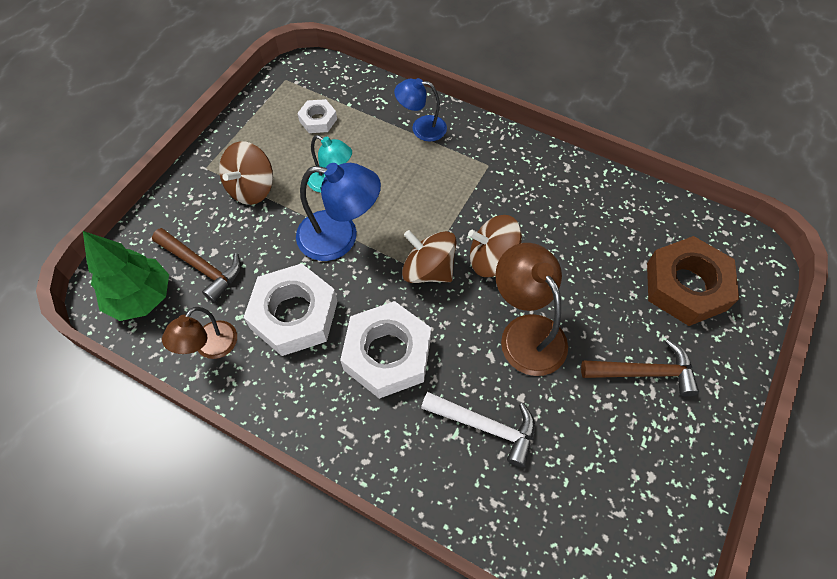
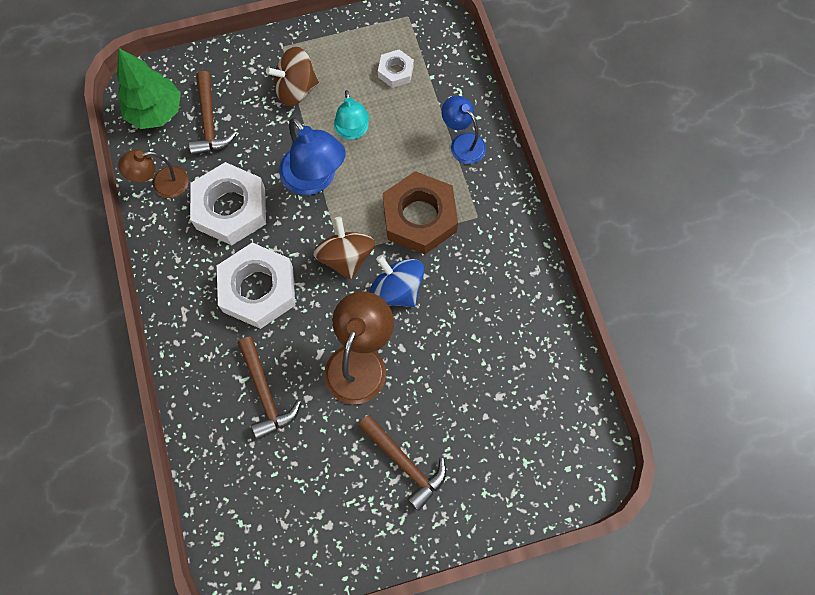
camera: 45 degrees right, 10 degrees up
white hammer [421,392,535,467] -> brown hammer [238,337,301,439]
brown spinning top [468,215,522,277] -> blue spinning top [370,255,424,307]
brown nut [647,236,739,326] -> brown nut moved to [383,171,458,255]

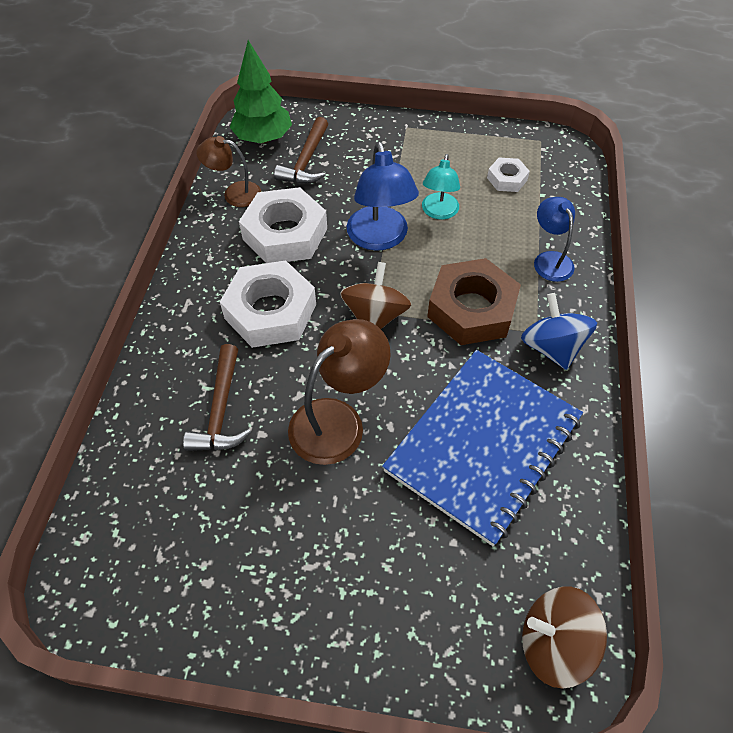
camera: 25 degrees right, 15 degrees down
brown spinning top [266,47,319,106] -> brown spinning top moved to [522,587,607,689]
brown hammer [358,414,446,511] -> none
blue spinning top [370,255,424,307] -> blue spinning top moved to [521,293,597,370]
none -> blue notebook [382,350,583,546]

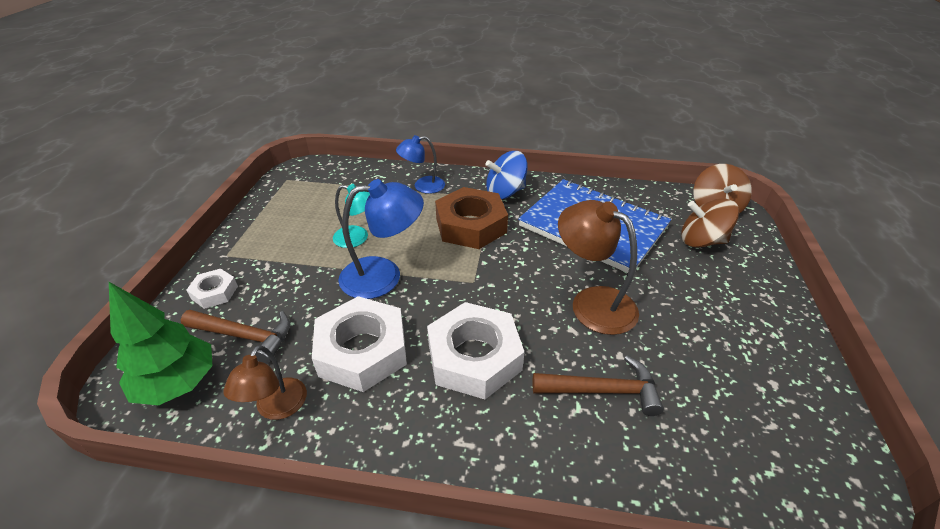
camera: 90 degrees left, 15 degrees down
brown spinning top [340,262,411,329] -> brown spinning top moved to [681,199,739,248]
white nut [487,158,530,192] -> white nut moved to [186,269,238,309]

